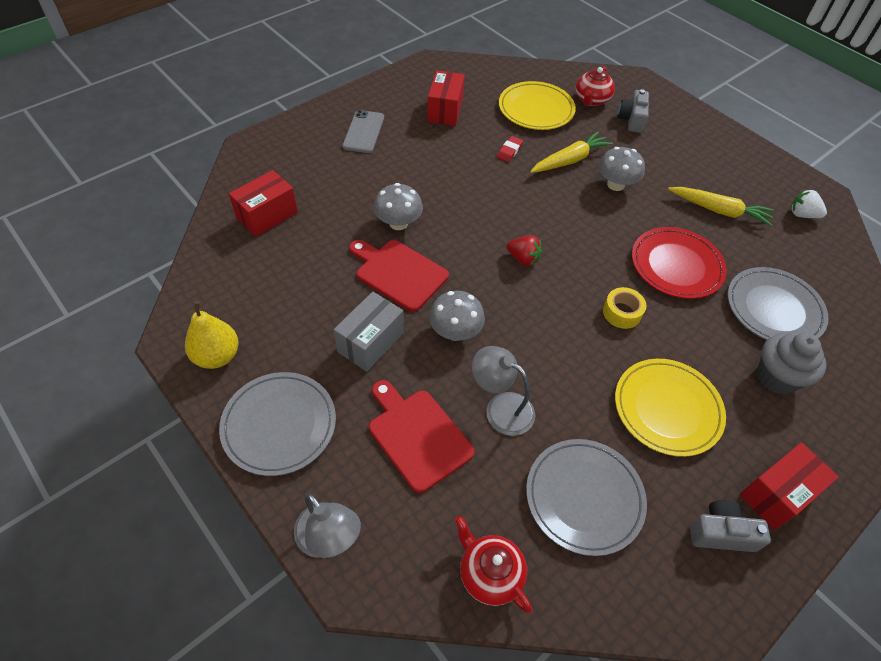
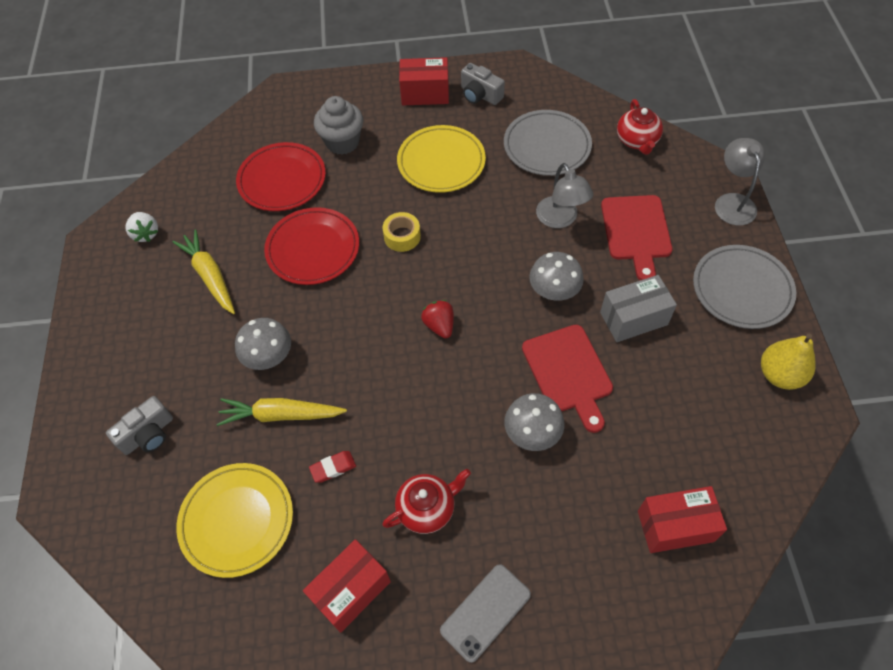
camera: 140 degrees left, 5 degrees up
red teapot [576,66,615,106] -> red teapot moved to [382,469,471,534]
grey plate [728,267,829,340] -> red plate [236,142,326,211]

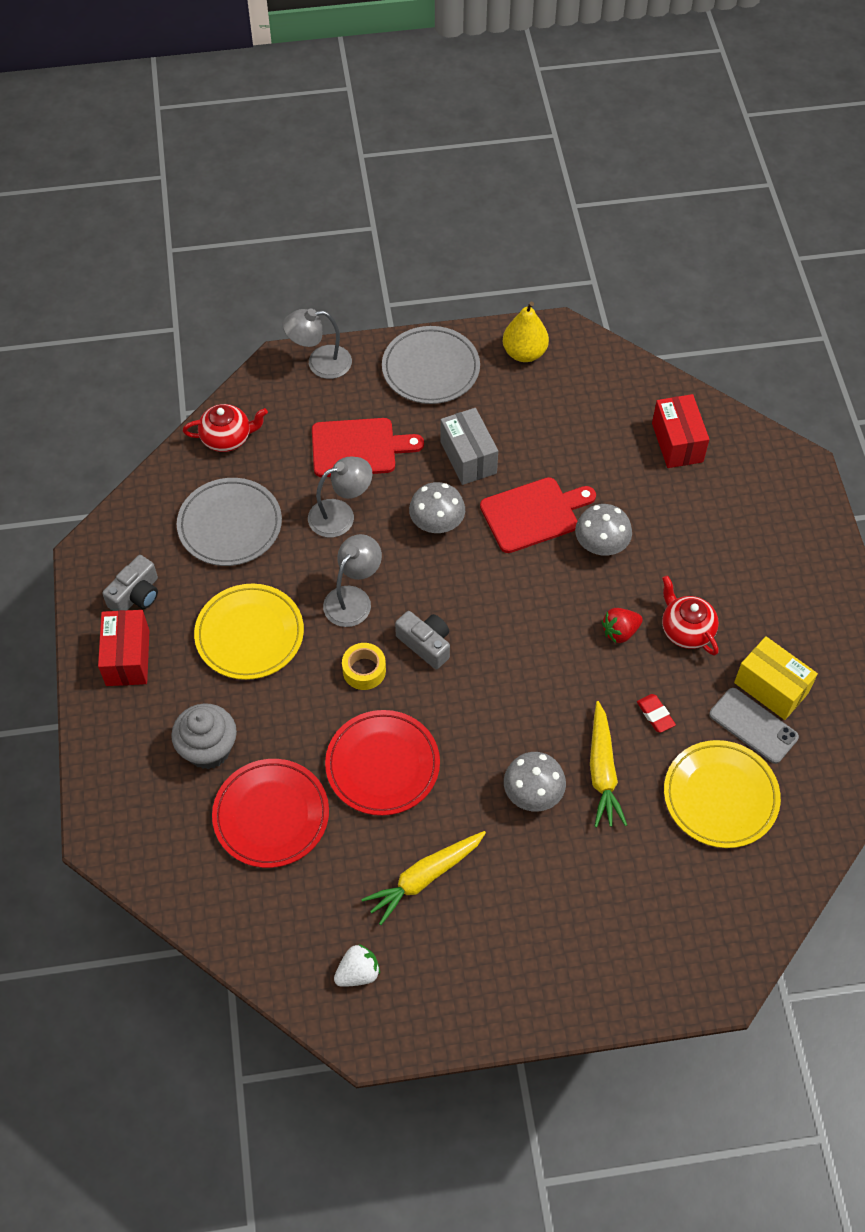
camera: 95 degrees left, 0 degrees up
grey camera [106,396,173,455] -> grey camera moved to [395,611,450,669]
red box [303,539,391,633] -> yellow box [734,637,818,720]
red strawberry [421,300,454,339] -> red strawberry moved to [602,608,643,643]
grey phone [440,564,531,663] -> grey phone moved to [709,688,799,764]
none -> grey lamp [323,534,382,627]

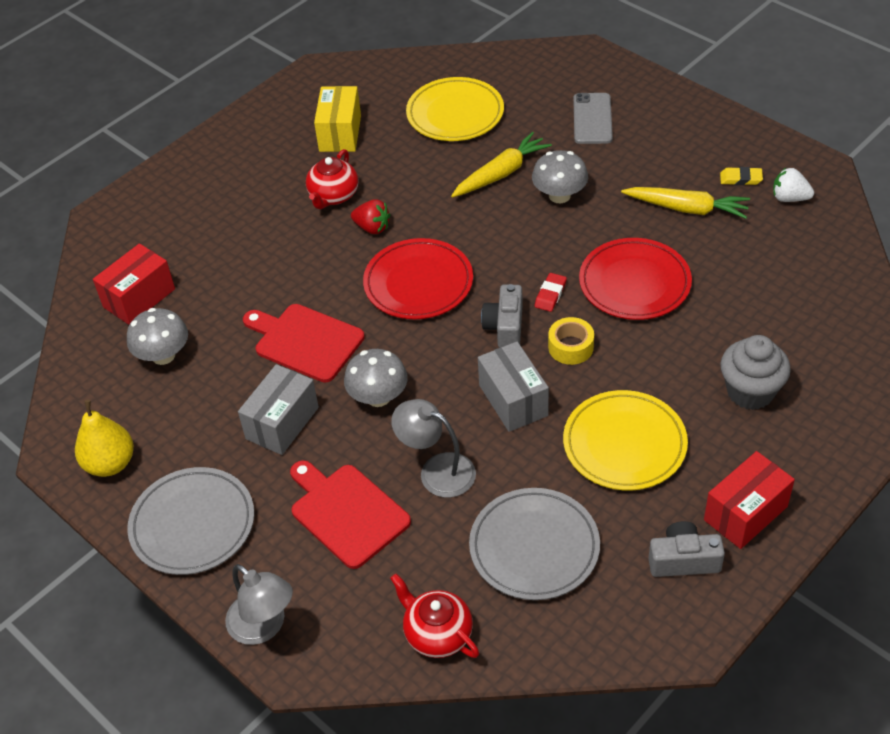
camera: 125 degrees left, 10 degrees down
red plate [212,759,329,868] -> red plate moved to [363,238,473,319]
grey lamp [323,534,382,627] -> grey box [478,342,549,432]
grey mushroom [575,504,632,555] -> grey mushroom moved to [127,308,188,365]
red eraser [637,694,676,733] -> red eraser moved to [535,273,567,312]
grey phone [709,688,799,764] -> grey phone moved to [573,93,613,144]
none -> yellow eraser [720,167,763,185]

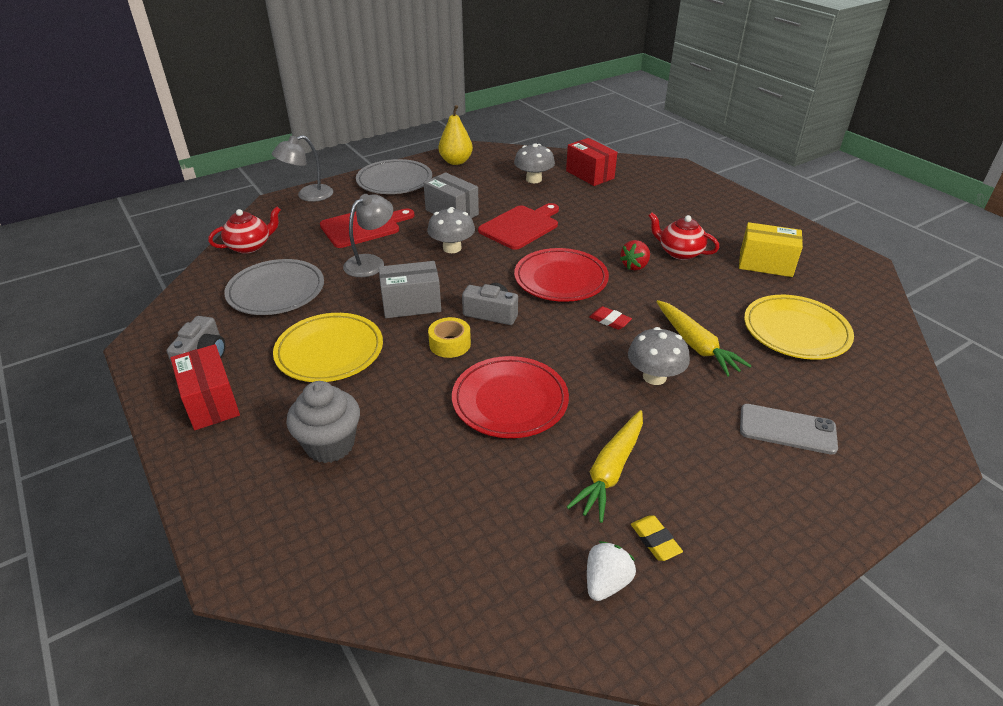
camera: 100 degrees right, 10 degrees down
red eraser [535,273,567,312] -> red eraser moved to [590,306,632,330]
yellow eraser [720,167,763,185] -> yellow eraser turned 45 degrees counterclockwise [631,515,683,561]

